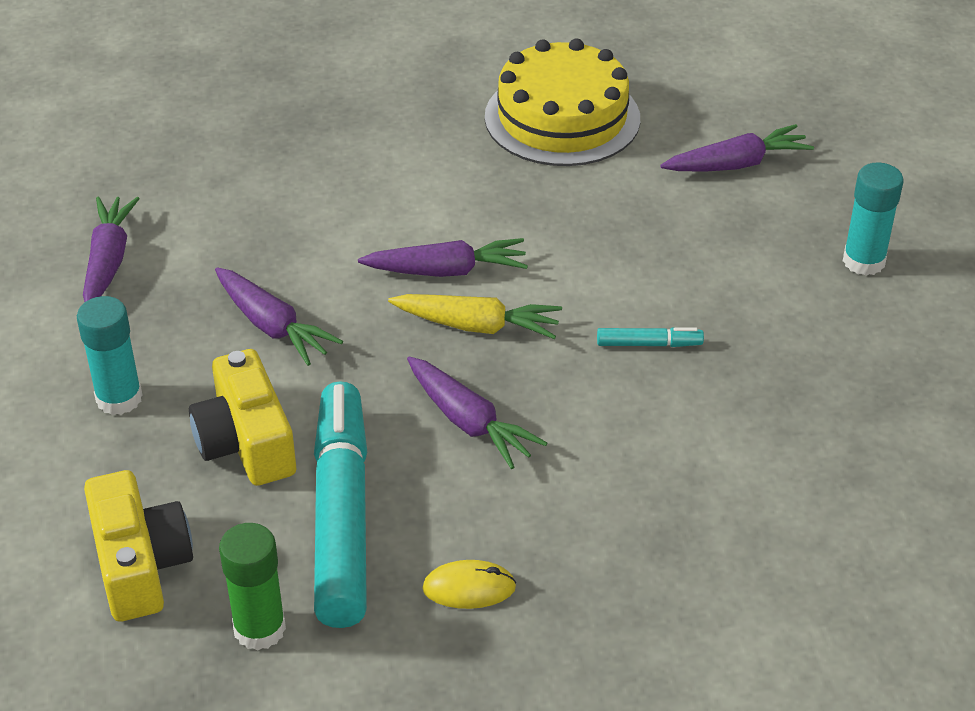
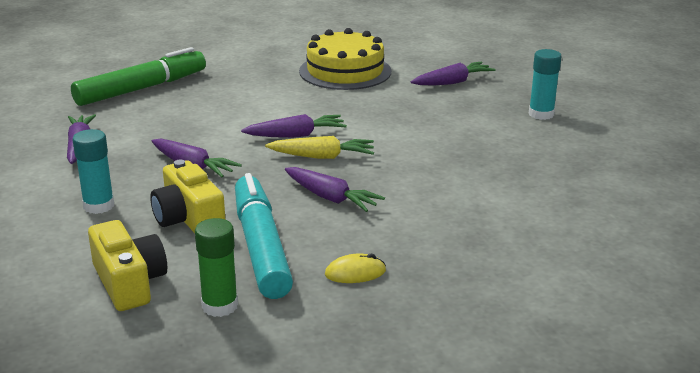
camera: 10 degrees left, 15 degrees down
turquoise marker [597,327,704,347] -> none
none -> green marker [71,47,206,106]

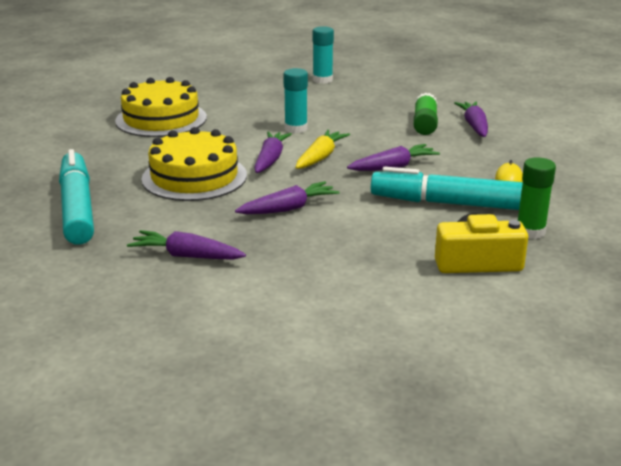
camera: 65 degrees left, 0 degrees up
green marker [71,47,206,106] -> turquoise marker [59,149,94,245]
turquoise glue stick [72,129,114,214] -> turquoise glue stick moved to [283,68,308,133]
yellow camera [150,160,225,233] -> none
purple carrot [411,61,496,85] -> purple carrot moved to [454,102,488,137]
none -> yellow cake [141,127,247,201]
none -> green glue stick [413,93,438,135]

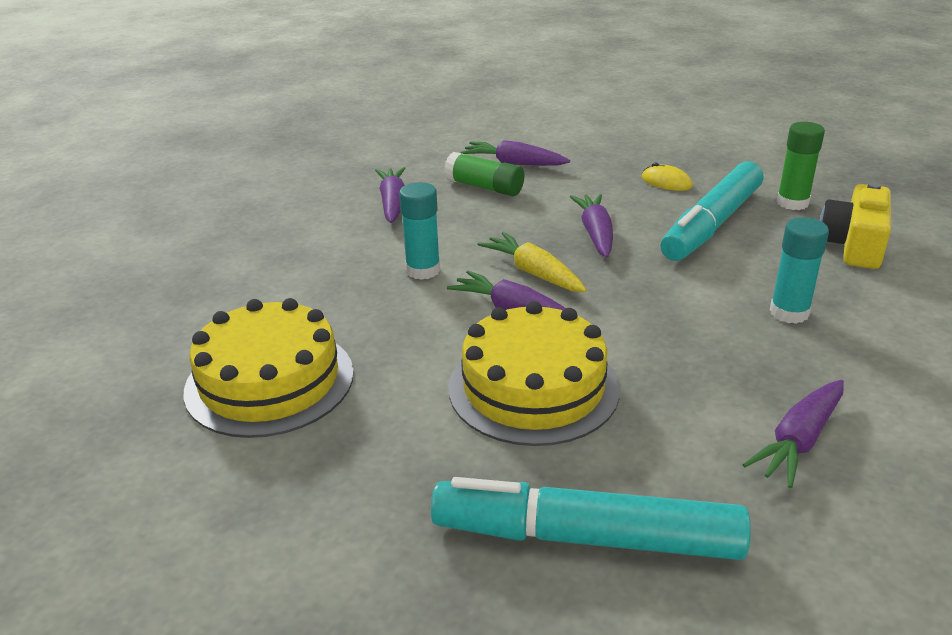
camera: 65 degrees left, 5 degrees up
purple carrot [235,181,340,214] -> purple carrot moved to [375,167,405,223]
turquoise glue stick [313,26,334,84] -> turquoise glue stick moved to [770,217,829,324]

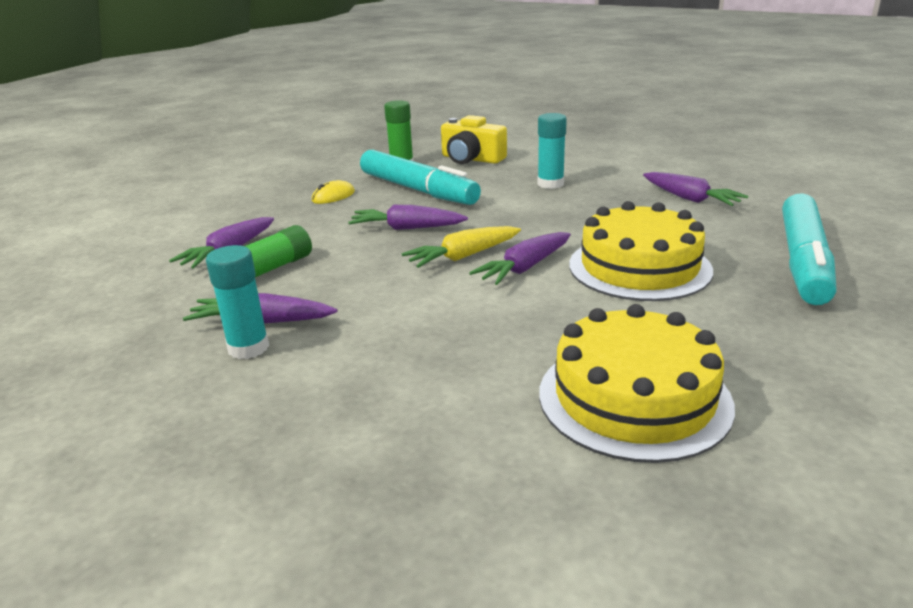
camera: 80 degrees left, 5 degrees down
turquoise glue stick [399,182,441,280] -> turquoise glue stick moved to [206,245,269,359]

